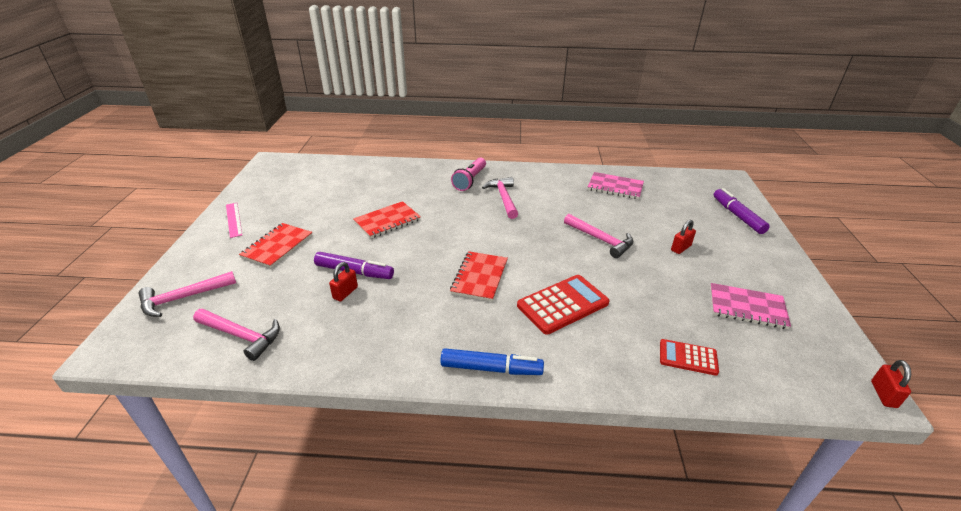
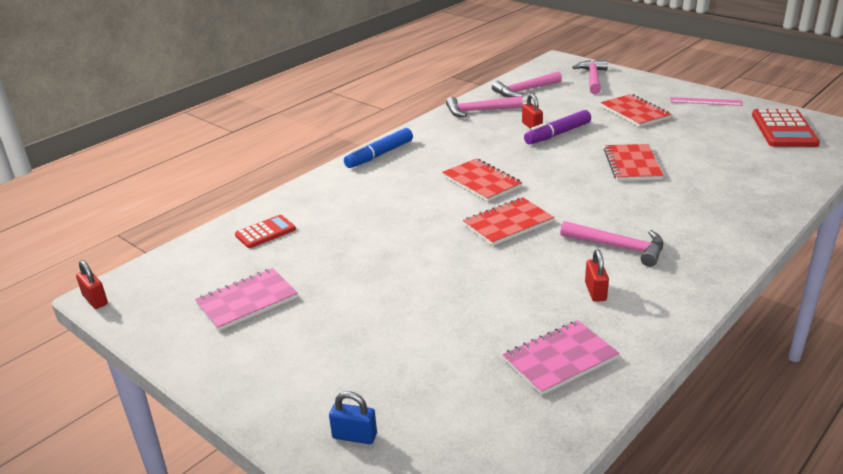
camera: 130 degrees right, 5 degrees down
pink flashlight [451,158,486,191] -> none
red calculator [517,275,610,335] -> red calculator moved to [752,109,820,147]
pink hammer [564,214,634,258] -> pink hammer moved to [446,96,523,117]
red padlock [671,220,696,254] -> red padlock moved to [585,249,609,302]
purple marker [714,188,770,234] -> blue padlock [329,391,377,444]
none -> red notebook [463,197,554,246]

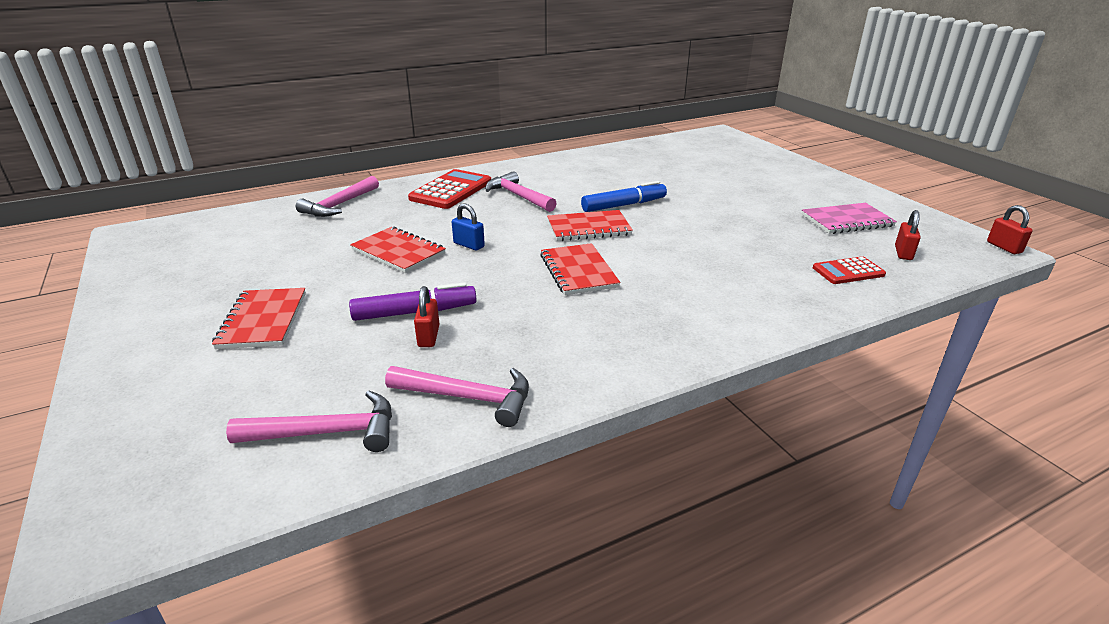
camera: 160 degrees left, 0 degrees up
blue padlock [329,391,377,444] -> blue padlock moved to [452,204,485,251]
blue marker [344,128,413,168] -> blue marker moved to [581,181,667,212]
pink notebook [502,320,620,395] -> none
pink hammer [572,60,608,94] -> pink hammer moved to [296,176,379,217]
red padlock [585,249,609,302] -> red padlock moved to [895,210,921,260]
red notebook [604,144,664,181] -> red notebook turned 75 degrees counterclockwise [350,227,446,273]
pink ruler [671,97,743,106] -> none
red calculator [752,109,820,147] -> red calculator moved to [408,169,491,209]

